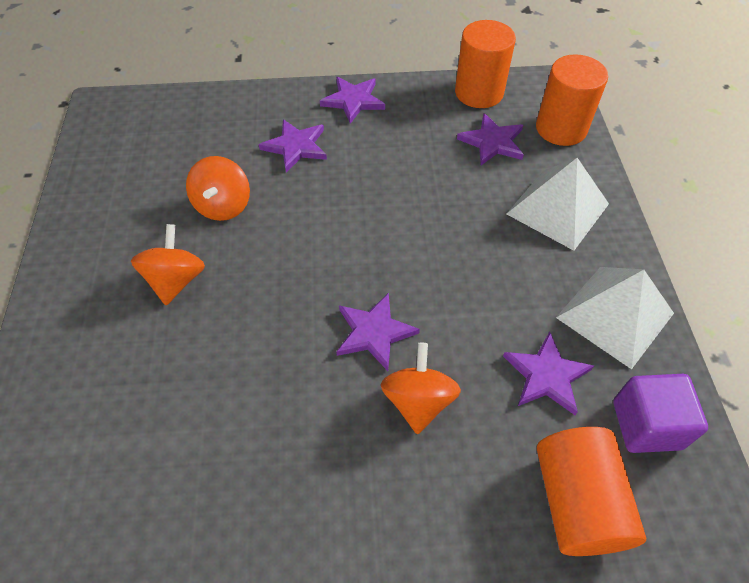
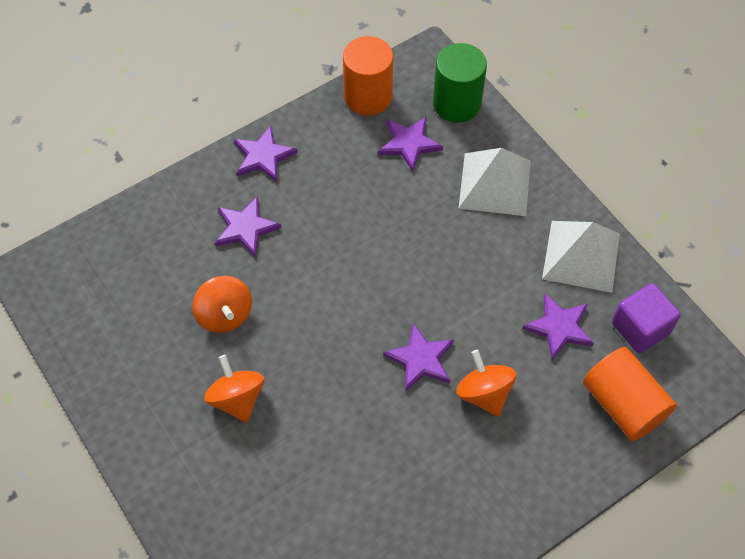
camera: 30 degrees left, 5 degrees up
orange cylinder [536,54,608,146] -> green cylinder [433,43,487,123]

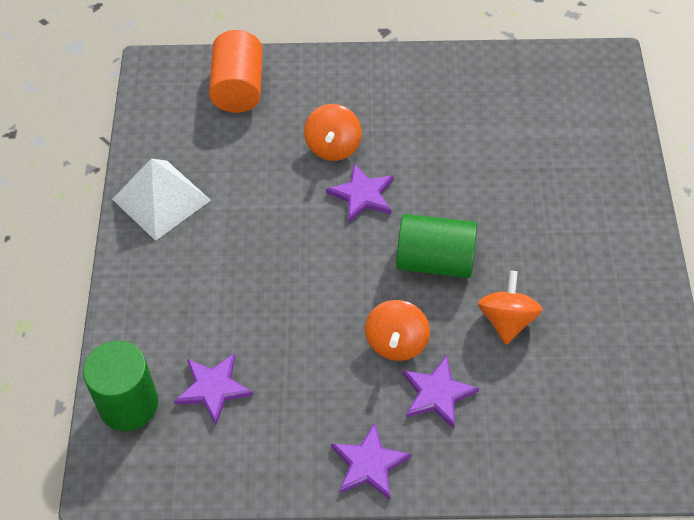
camera: 145 degrees left, 5 degrees down
orange spinning top [204,355,264,423] -> orange spinning top moved to [365,300,430,361]
orange cylinder [343,36,393,116] -> none
white pyramid [458,148,531,216] -> none
purple star [522,294,594,360] -> none
purple cube [612,283,681,353] -> none
none -> green cylinder [396,214,477,278]

